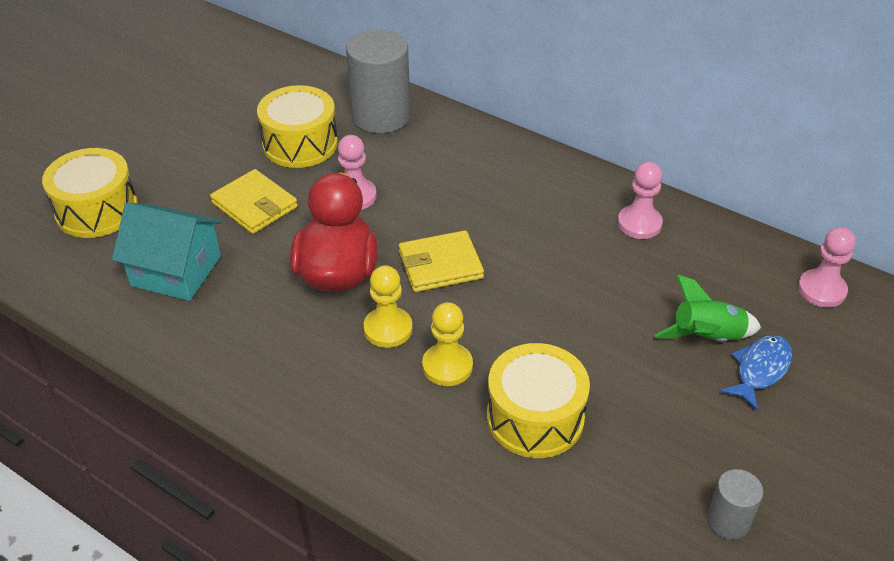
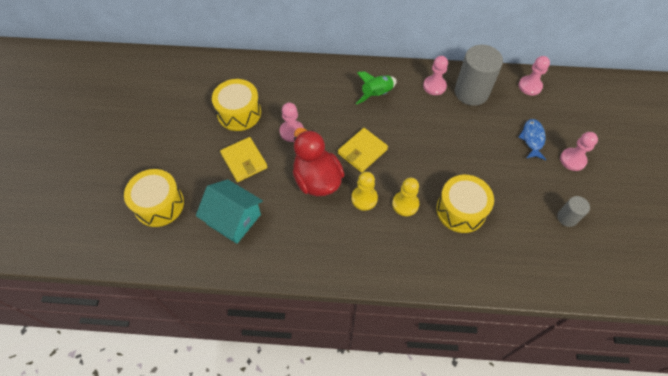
camera: 30 degrees left, 15 degrees up
turquoise house [112,202,222,301] -> turquoise house turned 45 degrees clockwise [196,179,263,244]
yellow wallet [210,169,298,234] -> yellow wallet turned 45 degrees clockwise [220,137,268,182]
grey cylinder [346,30,410,133] -> grey cylinder moved to [455,45,503,106]
green rocket [654,274,761,342] -> green rocket moved to [356,71,397,104]
none -> pink pawn [560,132,598,171]

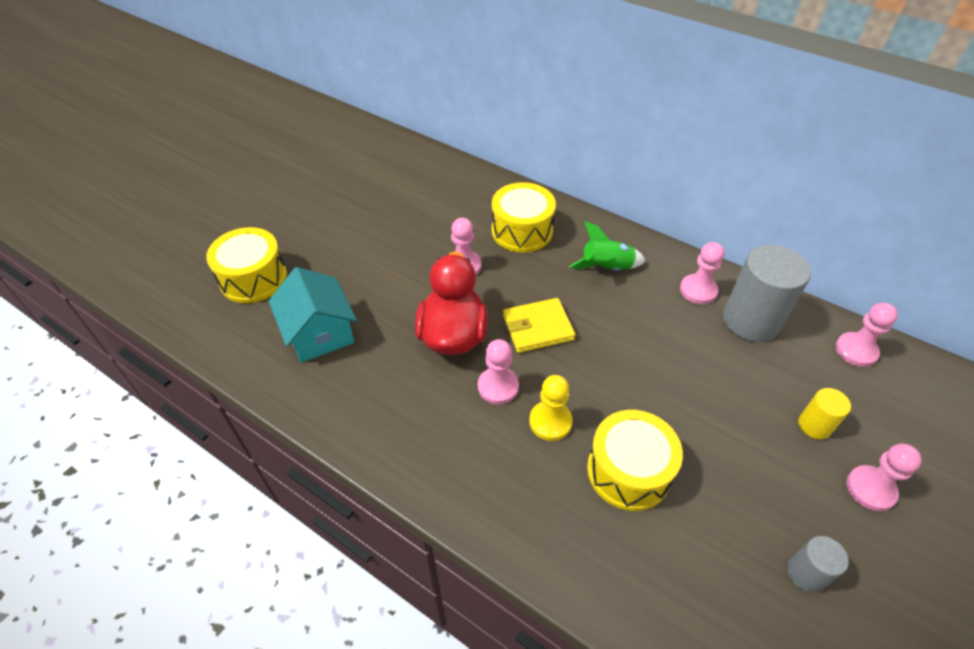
camera: 30 degrees right, 10 degrees down
yellow drum [212,79,261,131] -> yellow drum moved to [492,182,556,253]
yellow wallet [220,137,268,182] -> none
yellow pawn [351,172,378,211] -> pink pawn [478,339,519,404]
blue fish [518,119,546,160] -> yellow cylinder [798,388,851,439]

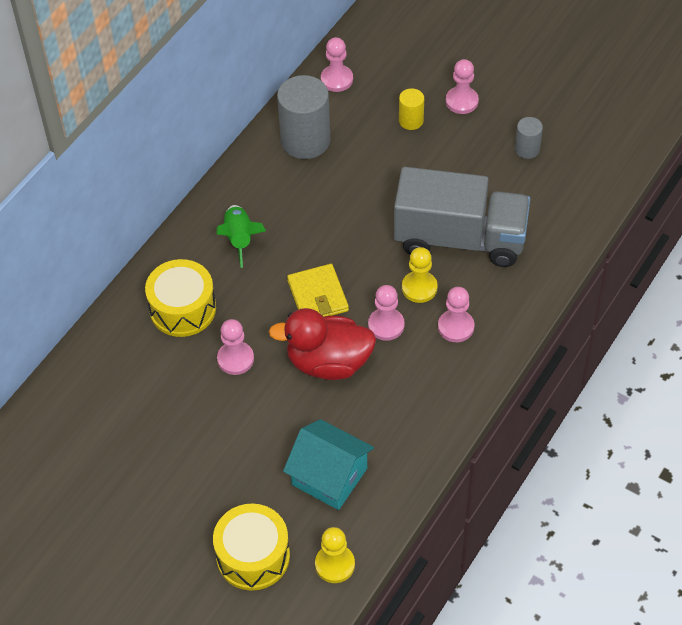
camera: 90 degrees left, 5 degrees up
turquoise house [269,267,357,363] -> turquoise house turned 60 degrees clockwise [283,419,374,510]
yellow drum [587,410,683,511] -> grey truck [394,167,530,267]
pink pawn [680,242,724,304] -> pink pawn moved to [438,287,474,342]
none -> yellow pawn [315,527,355,583]

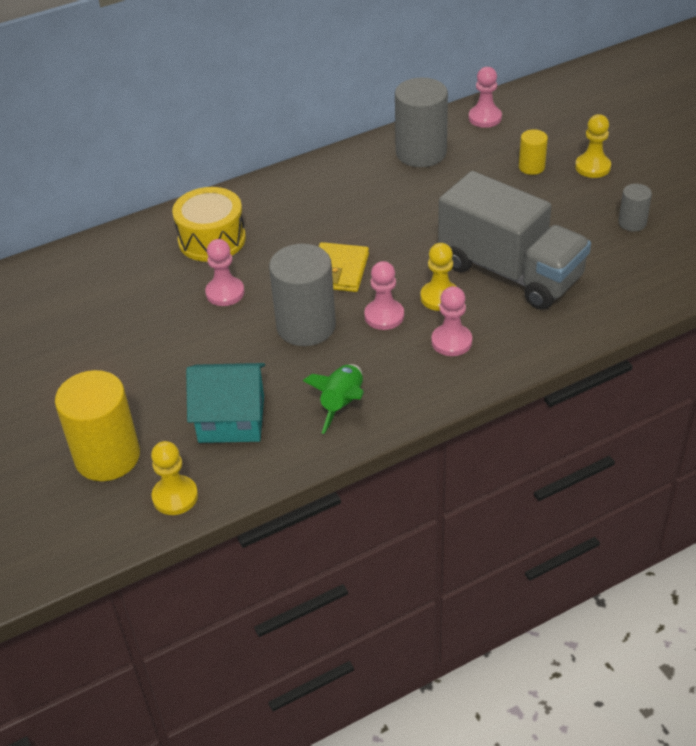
camera: 30 degrees right, 10 degrees down
yellow drum [213,503,290,591] -> yellow cylinder [55,370,140,481]
green rocket [216,205,266,268] -> green rocket moved to [303,364,364,434]
red duck [268,308,376,380] -> grey cylinder [269,244,336,346]
turquoise house [283,419,374,510] -> turquoise house turned 60 degrees counterclockwise [186,363,265,443]
pink pawn [446,59,479,114] -> yellow pawn [575,114,611,178]

